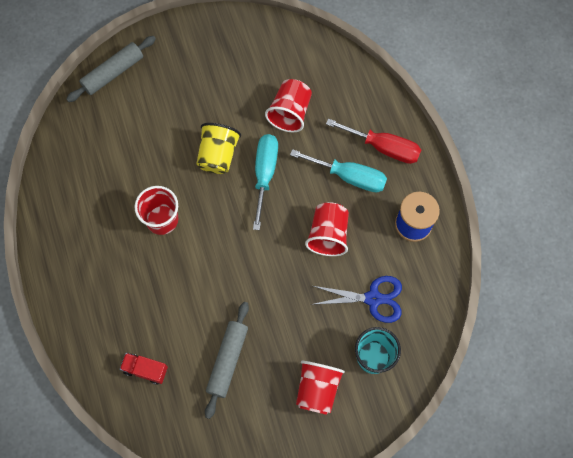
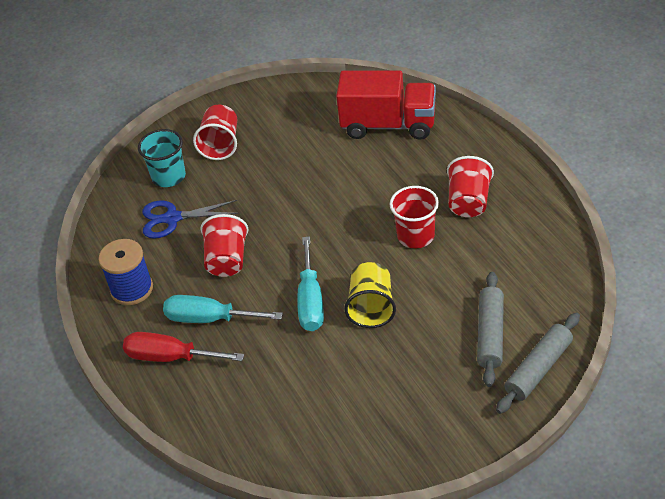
camera: 175 degrees right, 25 degrees down
red truck [120,353,168,385] -> red truck [336,71,436,140], size x2.21
grey rolling pin [205,302,249,419] -> grey rolling pin moved to [477,272,504,387]
red cup [265,79,312,132] -> red cup moved to [447,156,494,217]

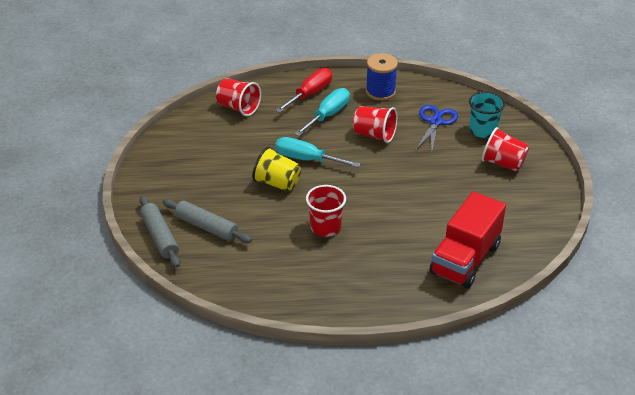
camera: 110 degrees right, 5 degrees down
red cup [447,156,494,217] -> red cup moved to [216,78,261,116]

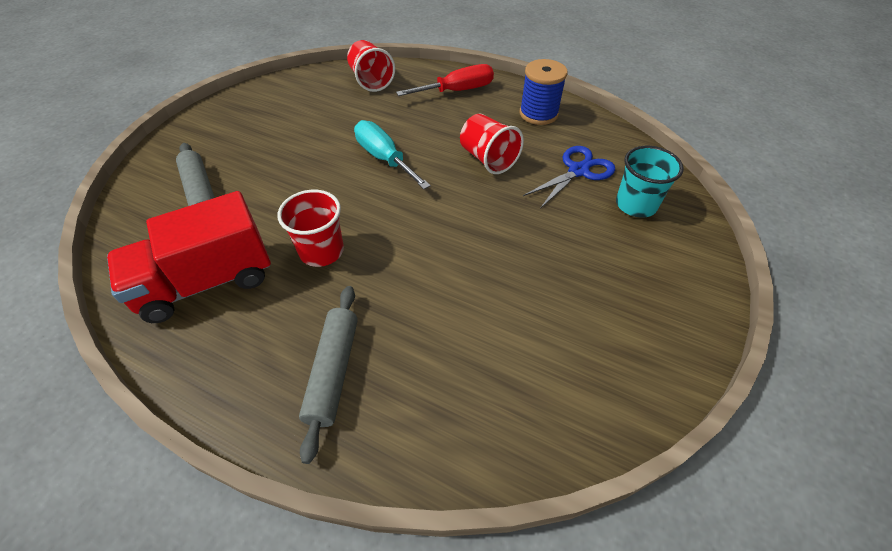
camera: 30 degrees right, 10 degrees up
grey rolling pin [139,196,180,268] -> grey rolling pin moved to [299,286,358,464]
yellow cup [252,147,301,192] -> none
turquoise screwdriver [295,88,350,136] -> none
red truck [429,191,506,288] -> red truck moved to [107,191,271,323]
red cup [482,127,529,171] -> none

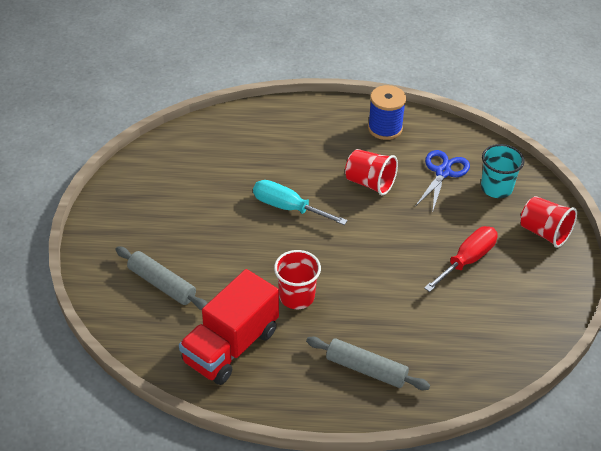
camera: 25 degrees left, 5 degrees down
grey rolling pin [299,286,358,464] -> grey rolling pin turned 45 degrees counterclockwise [306,336,430,390]
red cup [347,40,395,92] -> red cup moved to [520,196,577,248]
red screwdriver [396,64,494,96] -> red screwdriver moved to [424,226,498,292]

